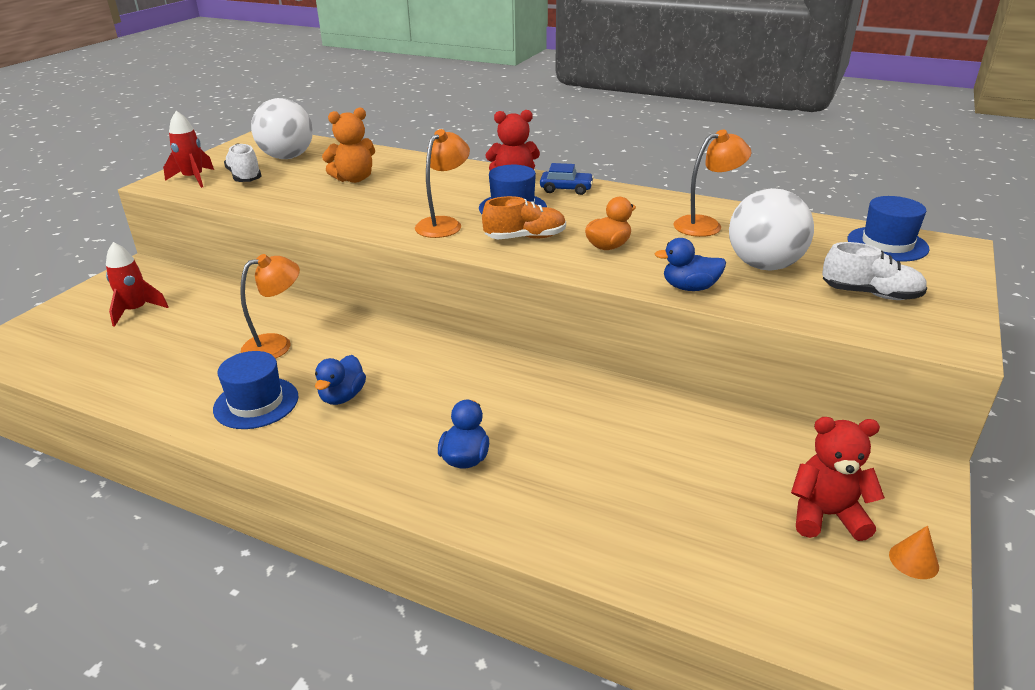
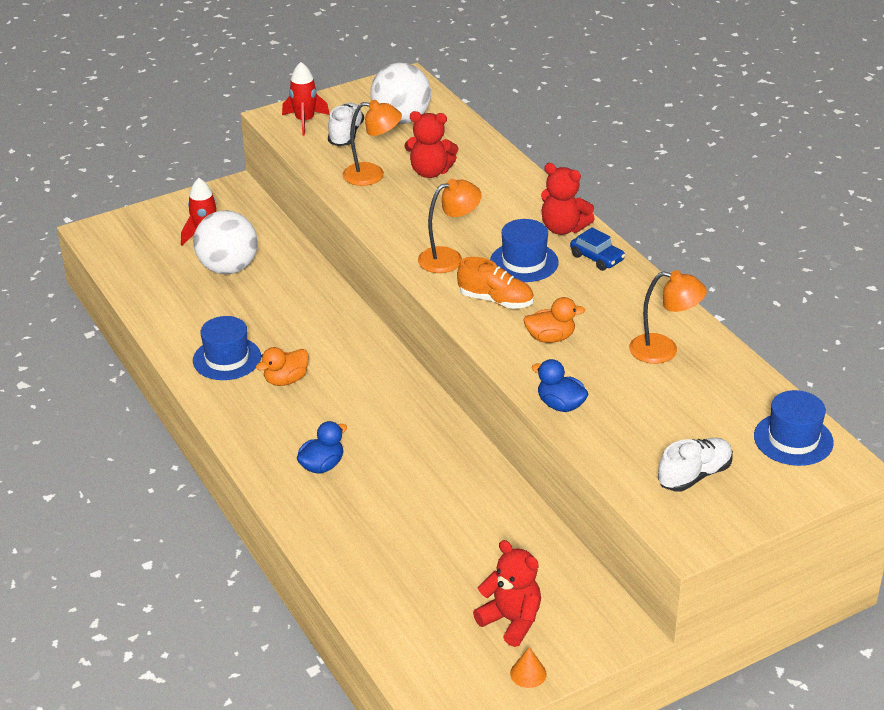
camera: 35 degrees right, 5 degrees up
orange lamp [240,254,300,359] -> orange lamp moved to [343,100,402,186]
blue duck [315,355,366,405] -> orange duck [256,347,309,386]
orange teddy bear [322,108,375,183] -> red teddy bear [404,111,458,178]
white ball [729,188,814,270] -> white ball moved to [193,210,258,274]
white shoe [822,242,927,300] -> white shoe turned 90 degrees counterclockwise [658,438,733,492]

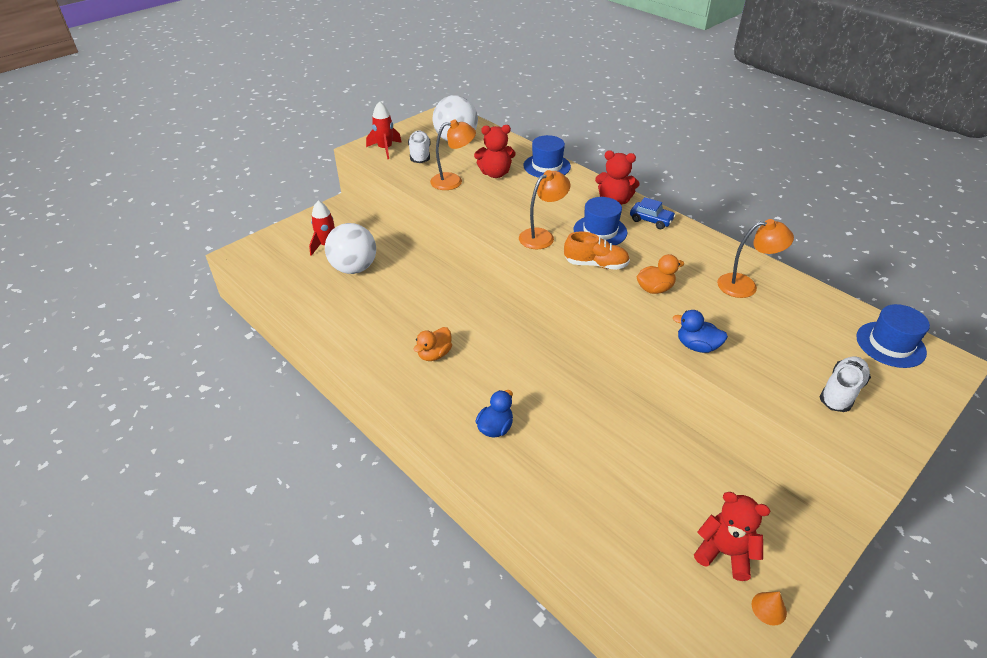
camera: 15 degrees left, 5 degrees up
blue hat [193,316,261,380] -> blue hat moved to [524,135,571,178]

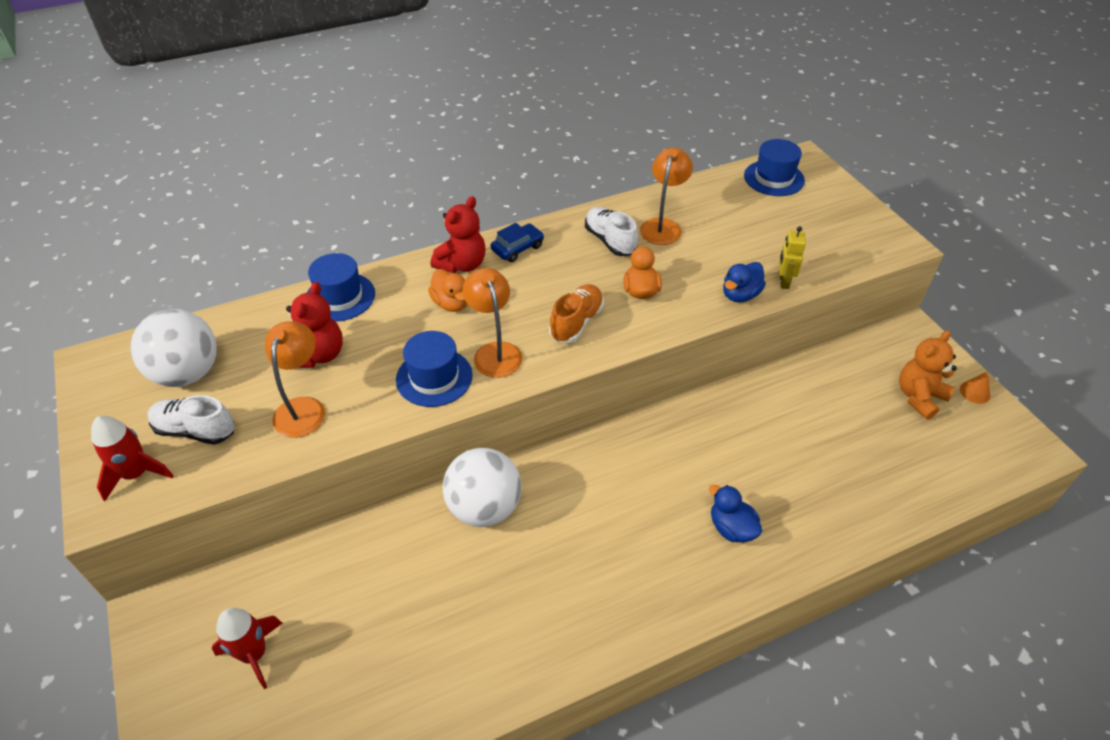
camera: 70 degrees left, 5 degrees up
white ball [325,223,376,274] -> white ball moved to [443,448,522,527]
orange duck [414,327,452,361] -> orange duck moved to [428,269,468,312]
blue hat [573,197,627,245] -> blue hat moved to [396,331,473,407]
red teddy bear [694,492,770,581] -> orange teddy bear [899,330,957,420]
white shoe [820,356,871,412] -> white shoe moved to [585,207,638,256]
none -> yellow robot [779,226,806,289]

